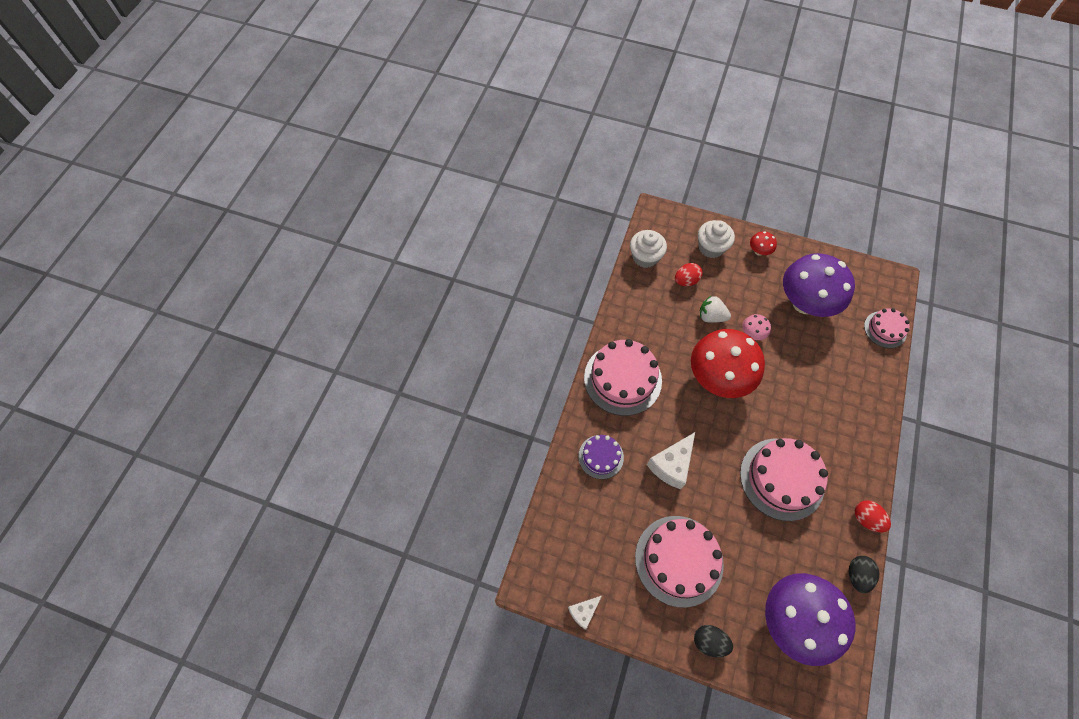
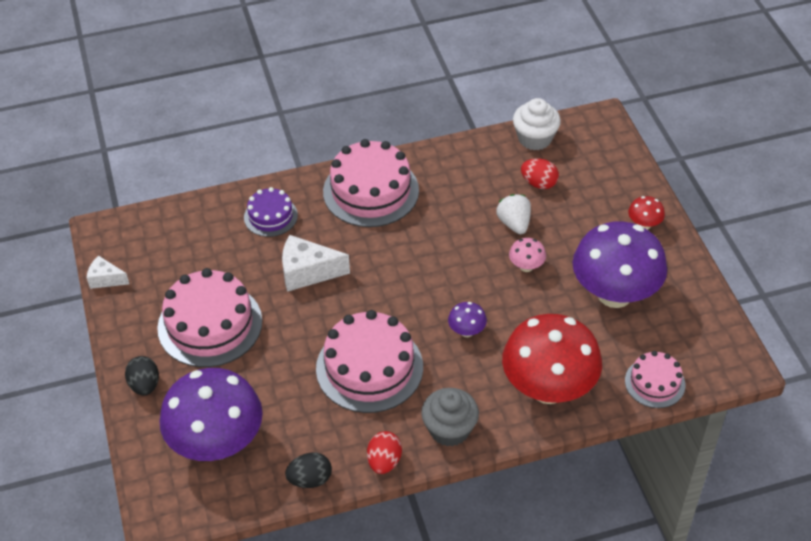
camera: 55 degrees right, 15 degrees down
red mushroom [691,329,765,398] -> red mushroom moved to [502,314,602,404]
white cupcake [698,220,735,258] -> none
none -> grey cupcake [421,388,479,447]
none -> purple mushroom [448,302,487,337]

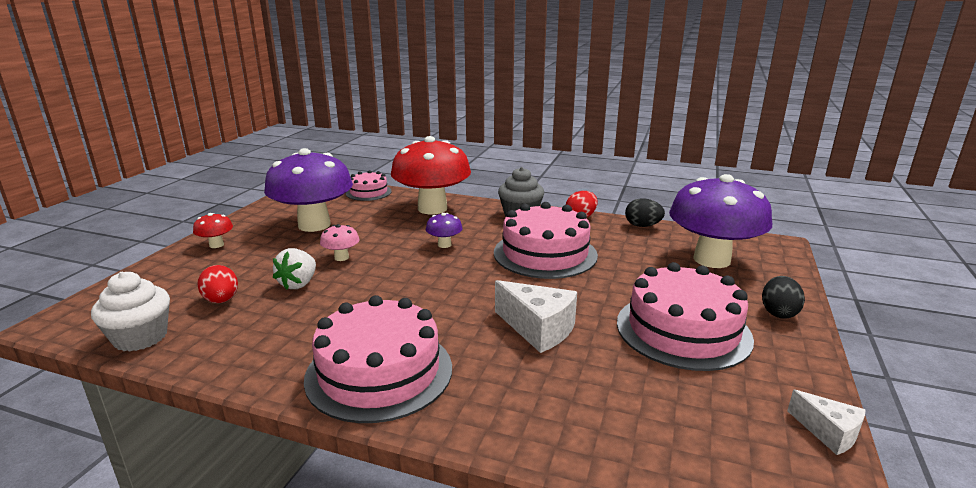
camera: 145 degrees left, 25 degrees down
purple cake [244,187,298,237] -> none

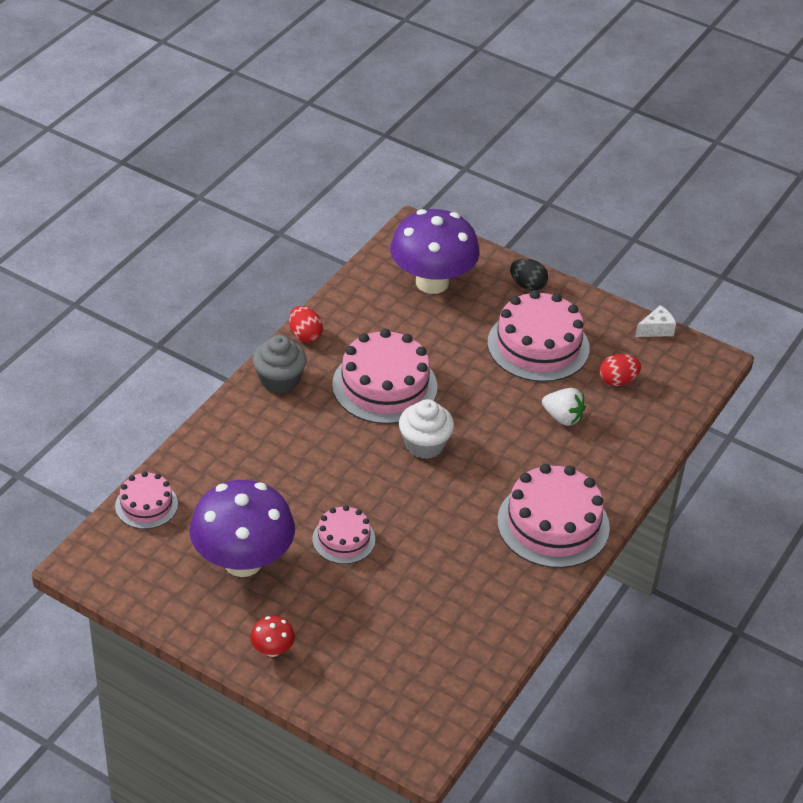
camera: 80 degrees left, 20 degrees up
white cupcake [91,272,170,352] -> white cupcake moved to [399,399,454,459]
red egg [197,265,238,303] -> red egg moved to [600,354,641,386]
white strawberry [273,248,316,289] -> white strawberry moved to [542,388,586,426]
pink mushroom [320,224,359,261] -> pink cake [312,505,375,564]
red mushroom [391,136,471,214] -> none
purple mushroom [426,213,462,248] -> none
white cheese [495,280,577,353] -> none
black egg [625,198,665,227] -> none

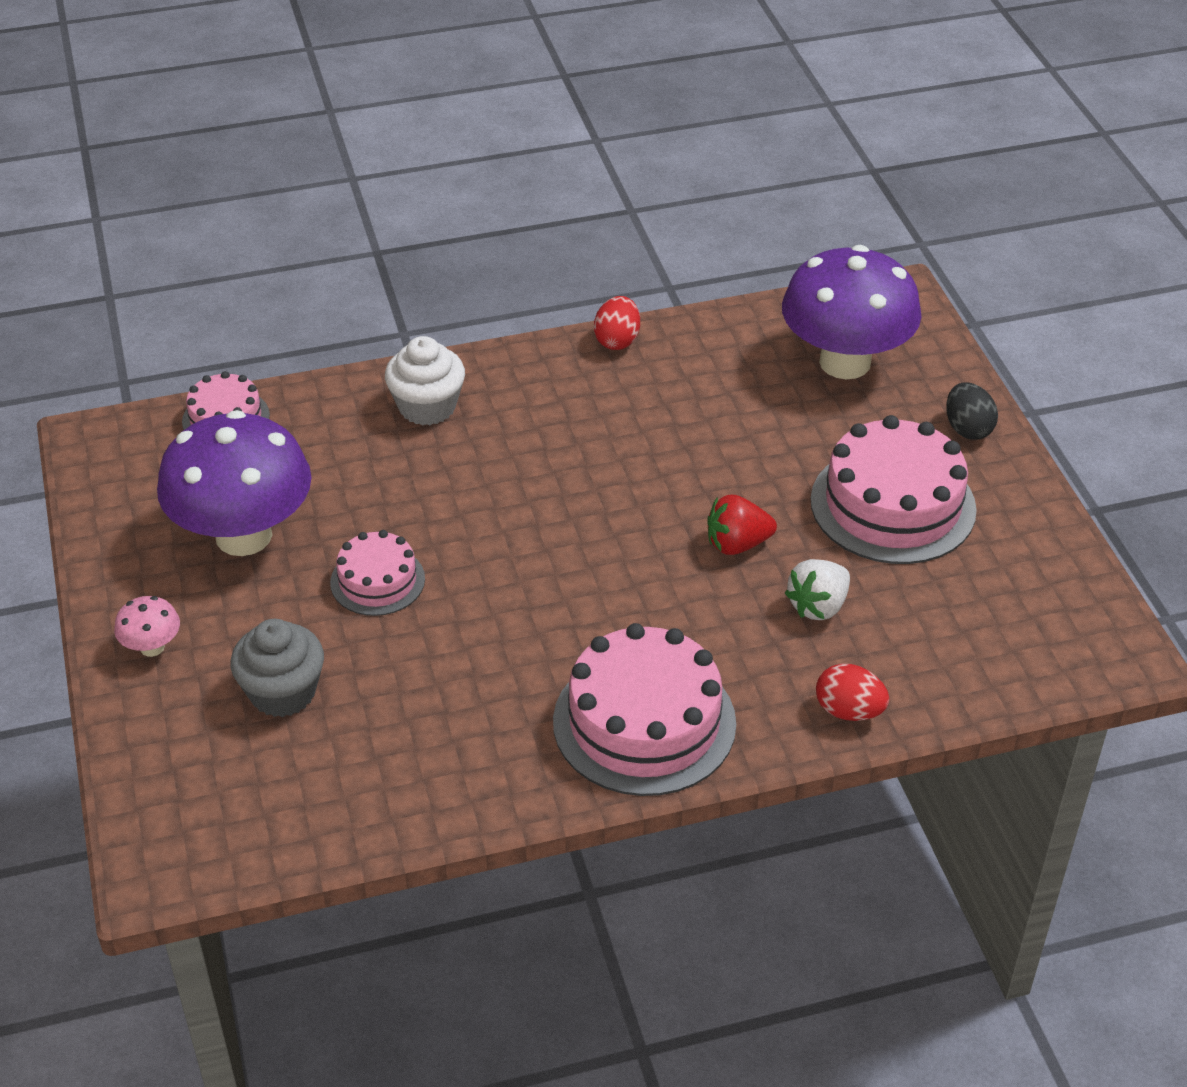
camera: 45 degrees right, 0 degrees up
red mushroom [250,616,295,657] -> pink mushroom [114,596,180,657]
grey cupcake [253,335,307,394] -> grey cupcake moved to [231,619,324,717]
pink cake [332,329,437,424] -> none
white cupcake [399,399,454,459] -> white cupcake moved to [385,336,465,425]
white strawberry [542,388,586,426] -> white strawberry turned 60 degrees clockwise [785,559,850,620]
red egg [600,354,641,386] -> red egg moved to [816,664,889,721]
white cheese [635,305,676,337] -> none
none -> red strawberry [707,495,777,555]

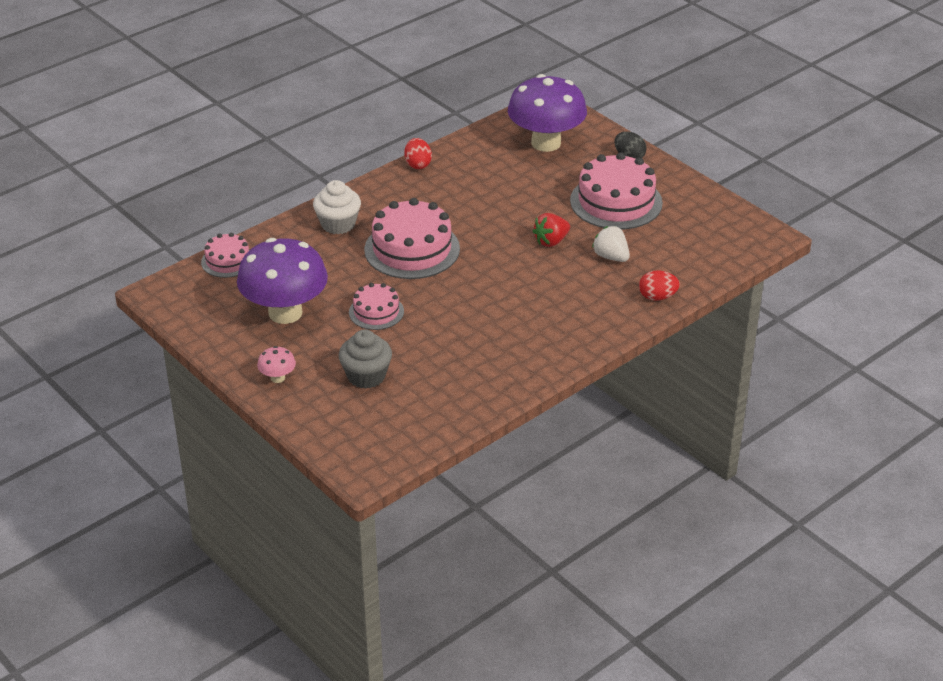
camera: 25 degrees left, 5 degrees down
pink cake [553,623,736,796] -> pink cake moved to [364,198,460,279]
white strawberry [785,559,850,620] -> white strawberry turned 120 degrees clockwise [592,226,630,262]

